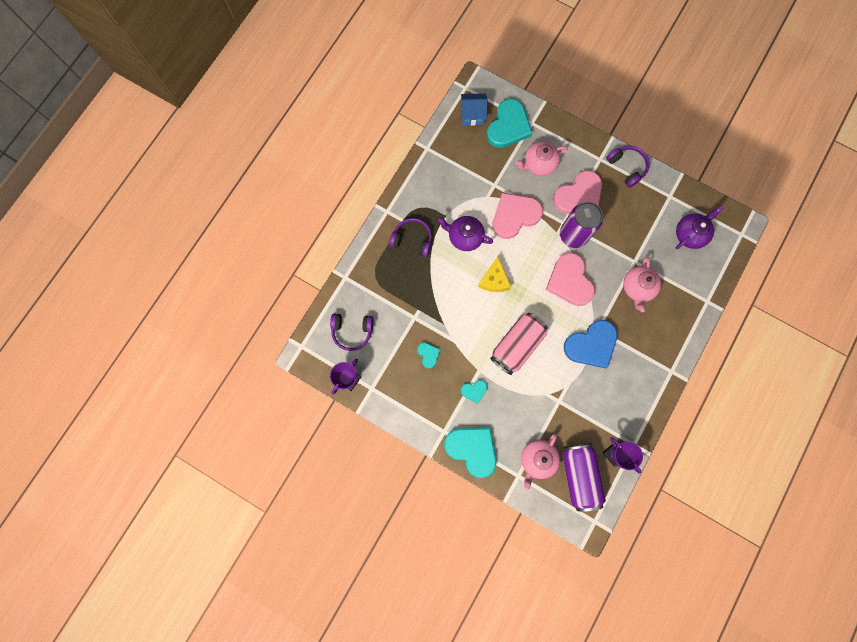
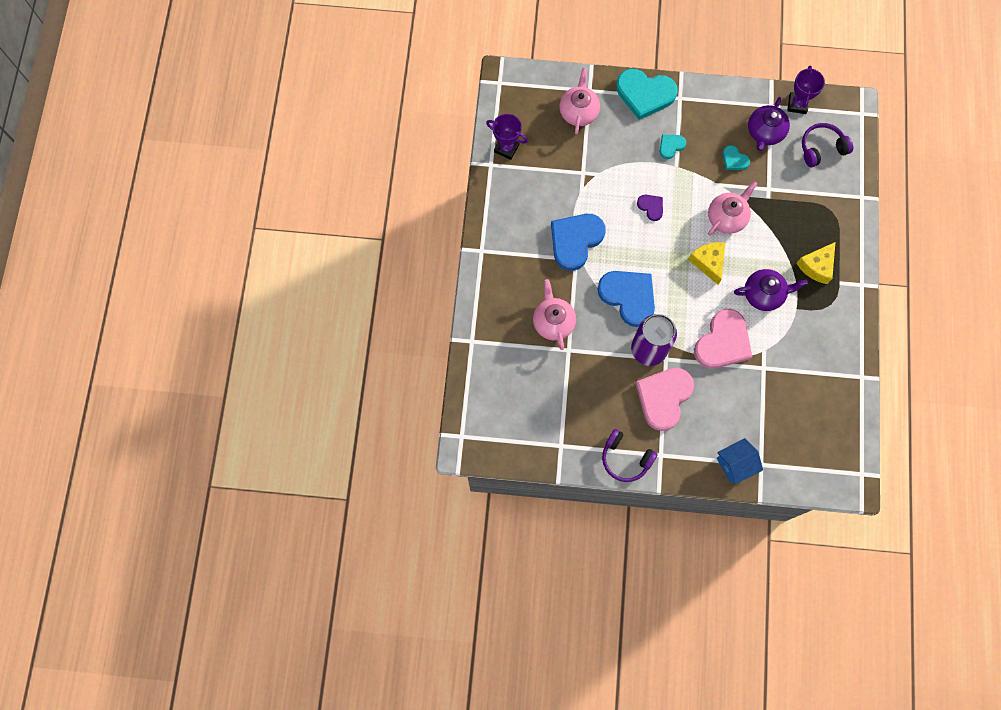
camera: 155 degrees right, 5 degrees down
purple headphones [389,218,432,257] -> yellow cheese [796,242,835,284]
blue house [461,94,488,126] -> blue house moved to [717,438,763,484]
turquoise heart [486,99,532,148] -> none
pink can [490,313,548,375] -> purple heart [637,195,663,221]
pink teapot [515,141,567,176] -> pink teapot moved to [708,181,757,236]
pink heart [546,252,595,306] -> blue heart [597,271,655,327]
purple can [563,443,606,512] -> none
purple teapot [676,206,723,249] -> purple teapot moved to [748,97,790,151]

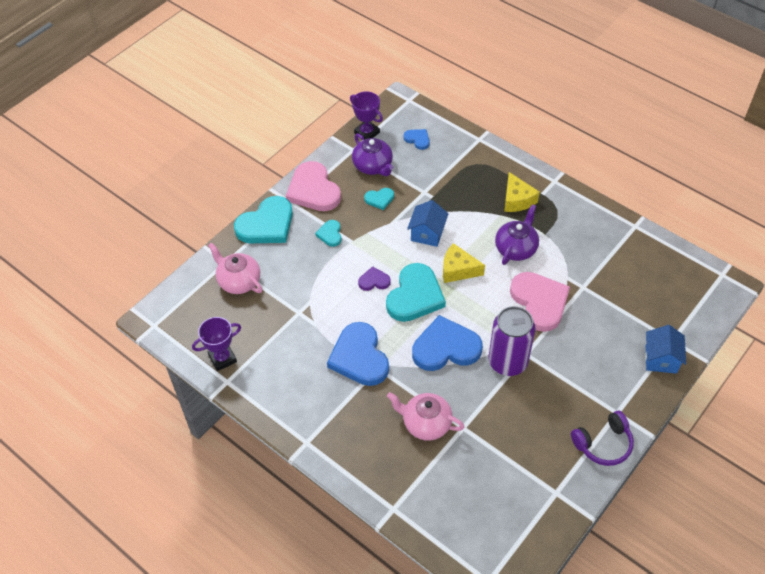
camera: 55 degrees left, 20 degrees down
pink heart [635,368,694,431] -> pink heart moved to [286,161,341,211]
pink teapot [708,181,757,236] -> blue house [407,200,449,247]
purple headphones [802,123,853,167] -> blue heart [404,129,430,150]
none -> turquoise heart [386,263,446,322]

